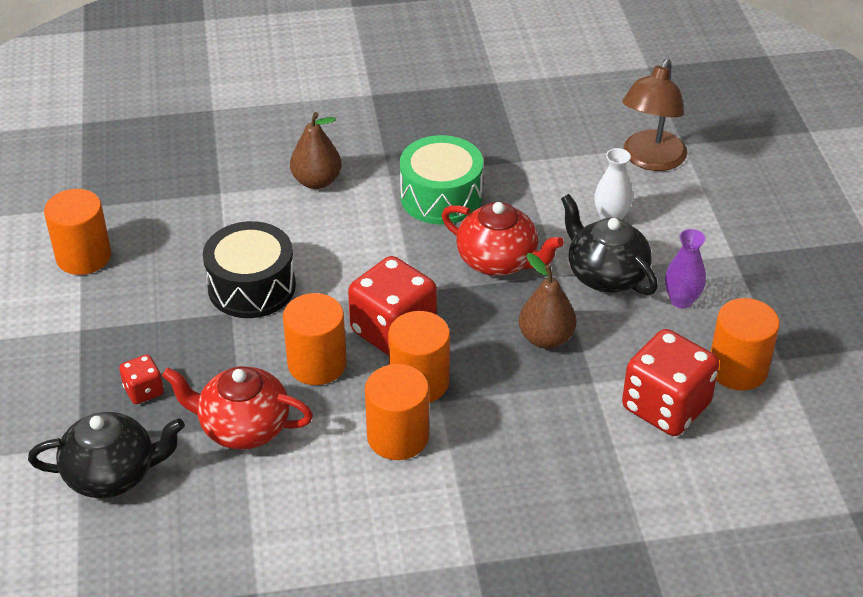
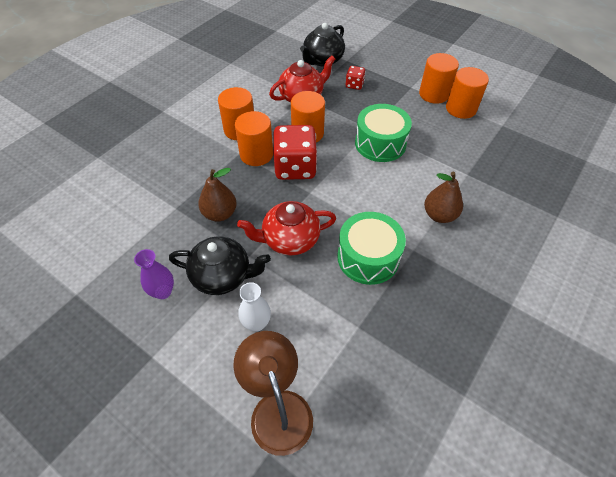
camera: 135 degrees right, 10 degrees up
black drum [203,221,296,318] -> green drum [355,104,412,162]
red dice [622,329,719,436] -> none
orange cylinder [711,298,780,390] -> orange cylinder moved to [419,53,459,104]

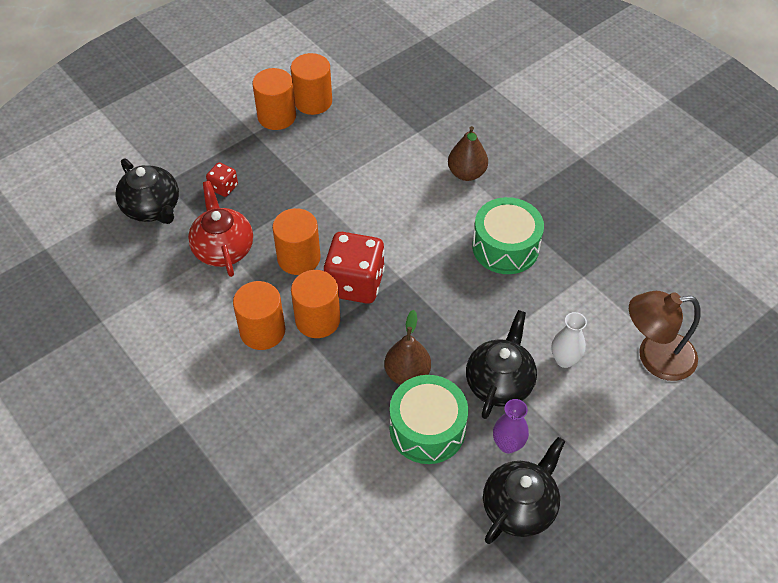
camera: 75 degrees left, 0 degrees up
red teapot [237,201,336,255] -> none
green drum [355,104,412,162] -> green drum moved to [390,375,468,464]
none -> black teapot [483,437,565,544]

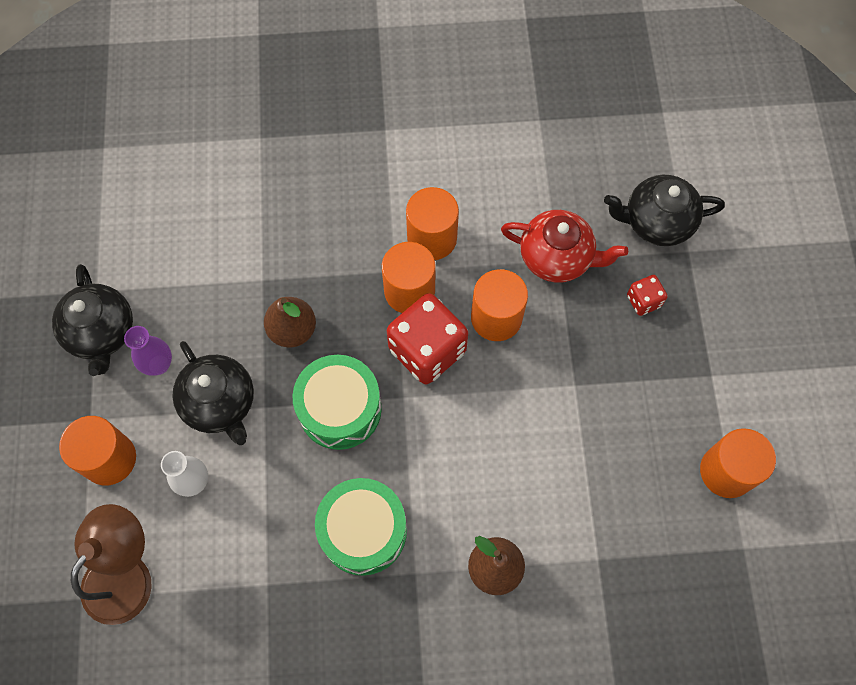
camera: 125 degrees right, 15 degrees up
orange cylinder [252,68,296,130] -> orange cylinder moved to [59,416,136,485]
green drum [390,375,468,464] -> green drum moved to [292,355,382,450]

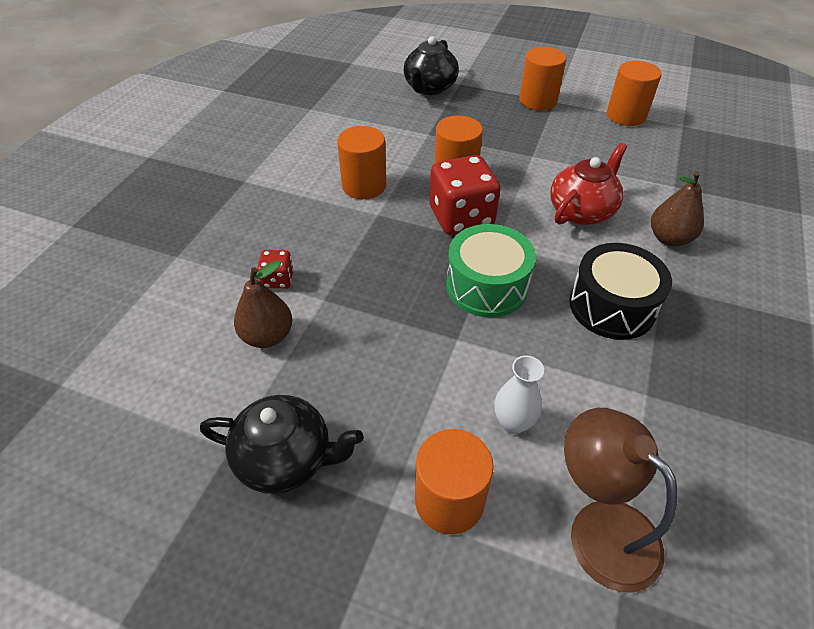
camera: 65 degrees left, 20 degrees down
purple vase [124,326,172,376] -> none
black teapot [172,341,254,445] -> none
brown pear [264,297,316,347] -> brown pear moved to [234,261,292,348]
green drum [315,478,407,576] -> black drum [569,243,672,340]
orange cylinder [382,242,436,313] -> orange cylinder moved to [519,47,566,110]
red teapot [501,210,628,283] -> red teapot moved to [550,143,627,225]
red dice [627,275,668,316] -> red dice moved to [257,250,294,289]

